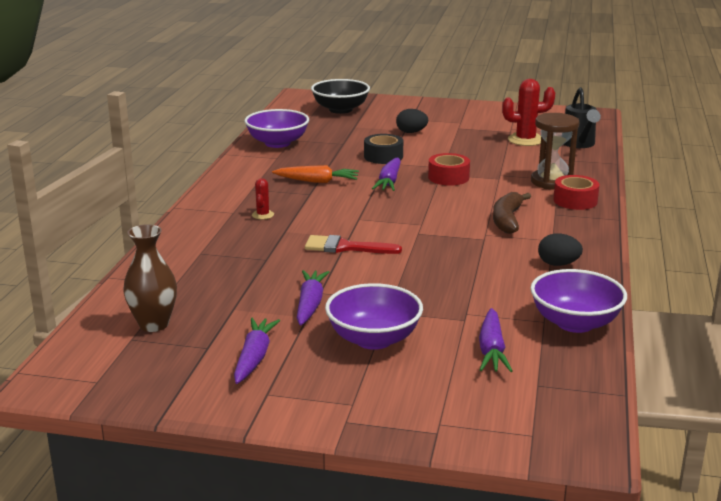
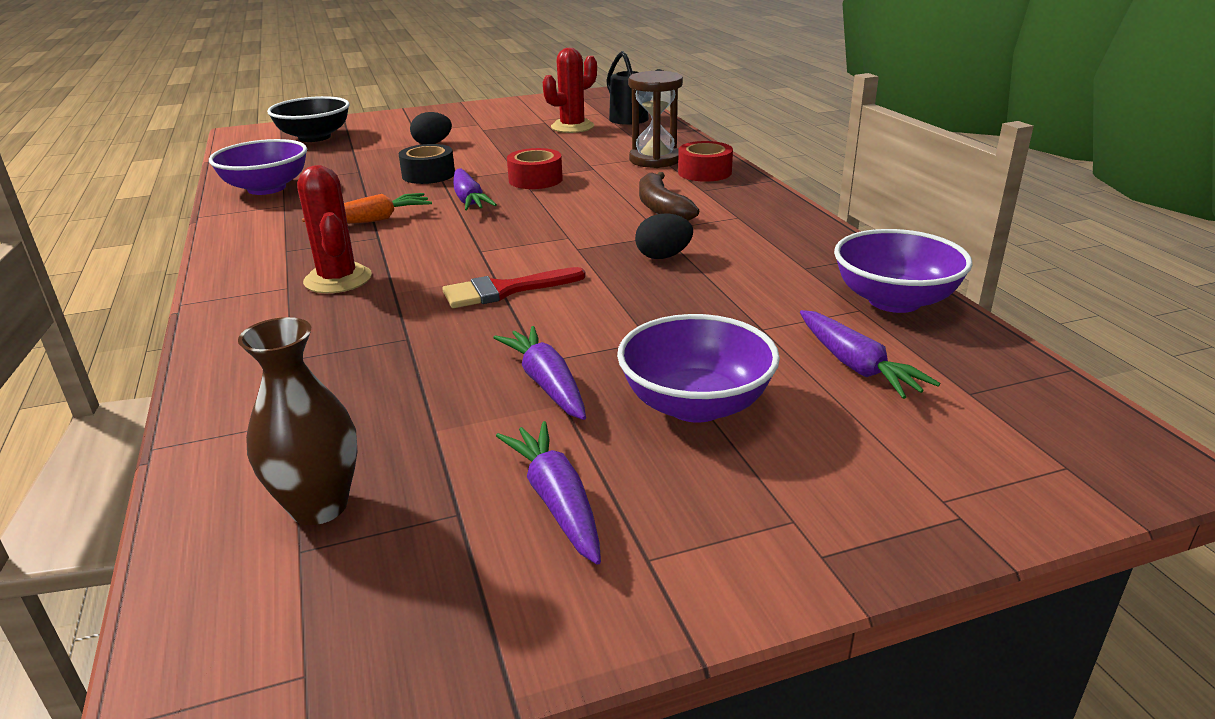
camera: 30 degrees left, 5 degrees up
red cactus [252,178,274,219] -> red cactus [297,165,372,293], size x1.92
black egg [538,233,583,266] -> black egg moved to [635,213,693,259]

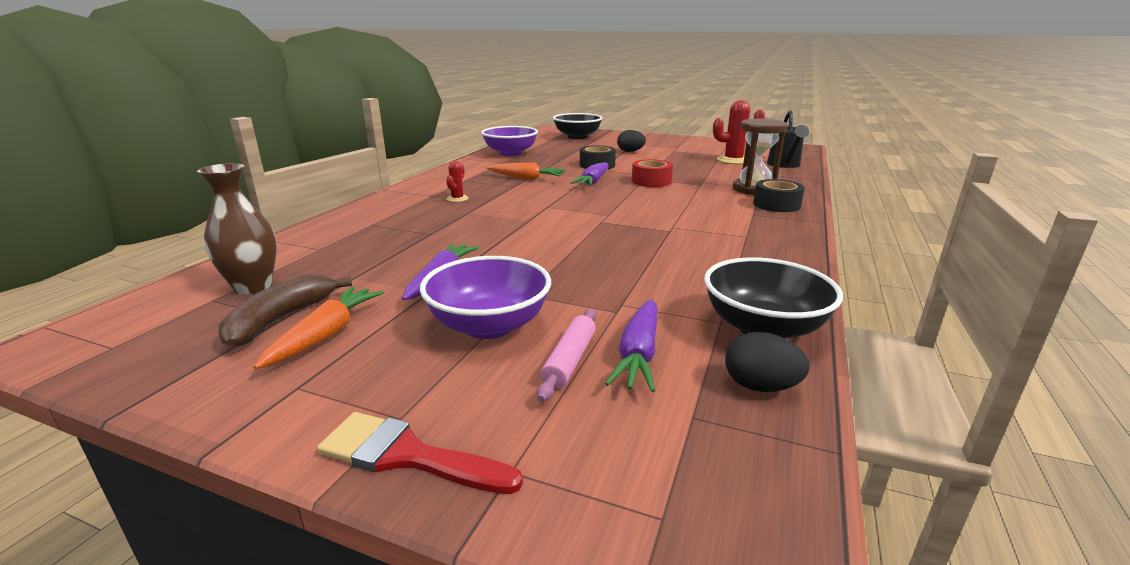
camera: 40 degrees right, 5 degrees down
red cactus [297,165,372,293] -> red cactus [446,161,469,202], size x0.52
red brush [443,267,586,308] -> red brush moved to [317,412,523,494]
purple carrot [496,421,601,565] -> orange carrot [254,286,384,369]
black egg [635,213,693,259] -> black egg moved to [725,332,810,392]
brown banana [639,172,699,221] -> brown banana moved to [218,274,352,348]
red tape [678,141,733,182] -> black tape [753,179,805,212]
purple bowl [834,229,973,313] -> black bowl [704,257,843,339]
none -> pink rolling pin [537,309,596,402]

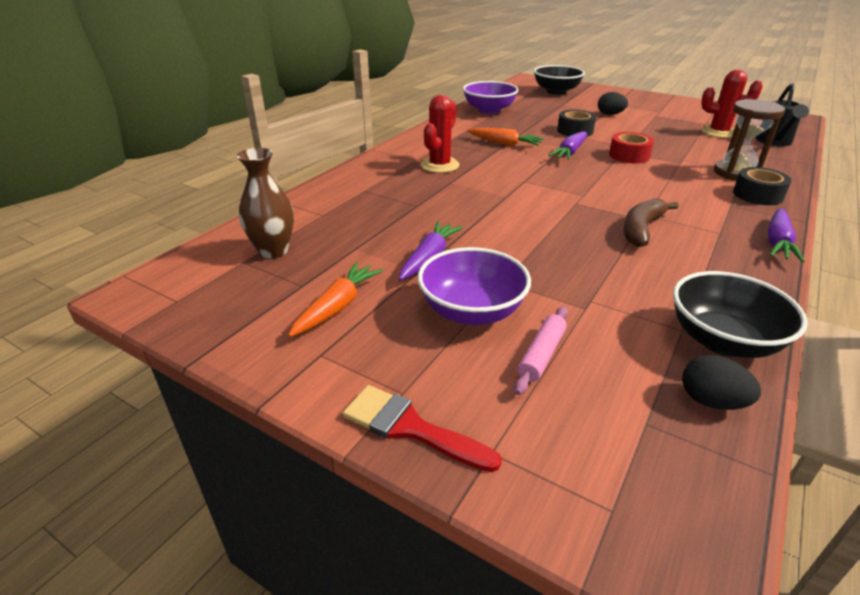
camera: 10 degrees right, 10 degrees up
brown banana [218,274,352,348] -> brown banana moved to [623,198,679,247]
red cactus [446,161,469,202] -> red cactus [421,95,460,173], size x1.92
purple carrot [605,299,658,392] -> purple carrot moved to [768,208,805,262]

